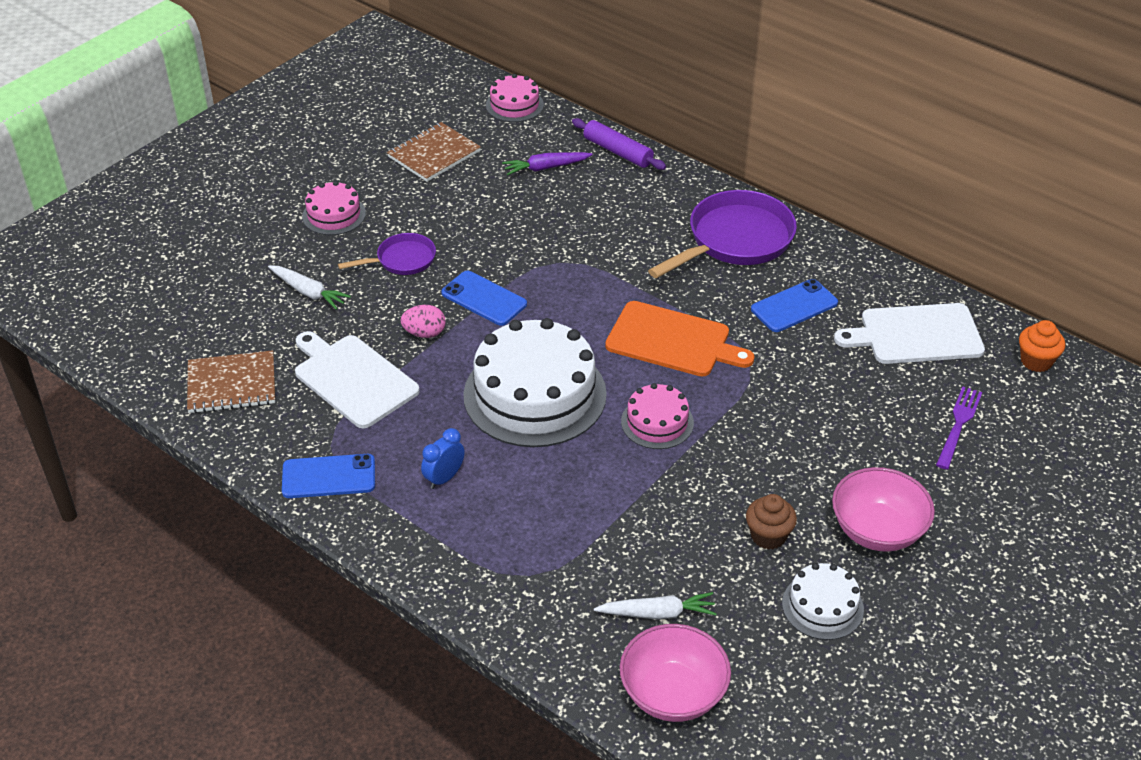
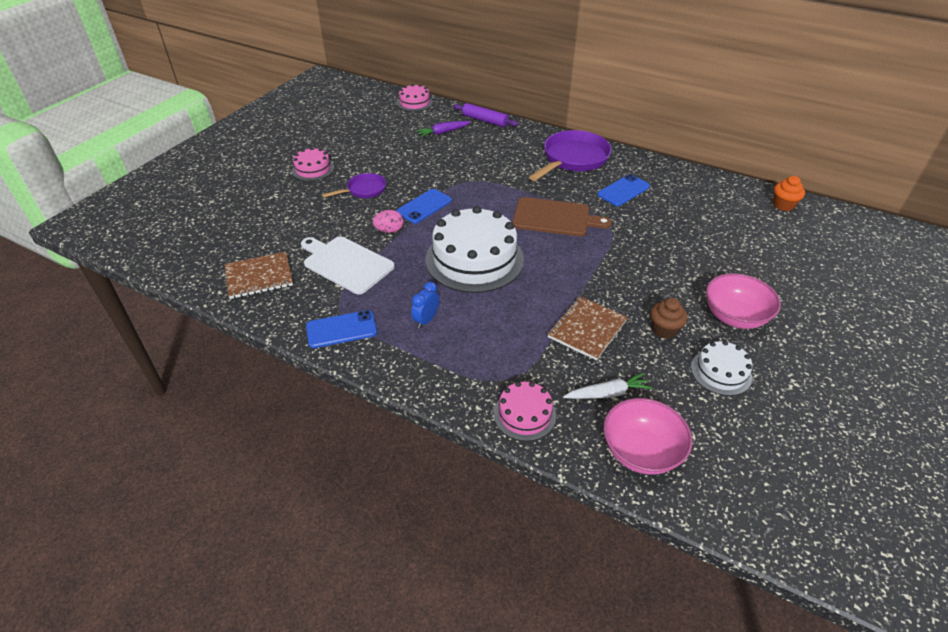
camera: 10 degrees left, 0 degrees up
white carrot [268,265,351,310] -> none
brown notebook [387,122,481,182] -> brown notebook moved to [548,296,628,361]
blue phone [441,271,527,326] -> blue phone turned 75 degrees counterclockwise [396,189,452,224]
orange cutting board [605,301,754,377] -> brown cutting board [512,197,612,236]
pink cake [621,383,694,449] -> pink cake moved to [494,382,556,441]
white cutting board [834,303,985,364] -> none
purple fork [936,387,982,469] -> none

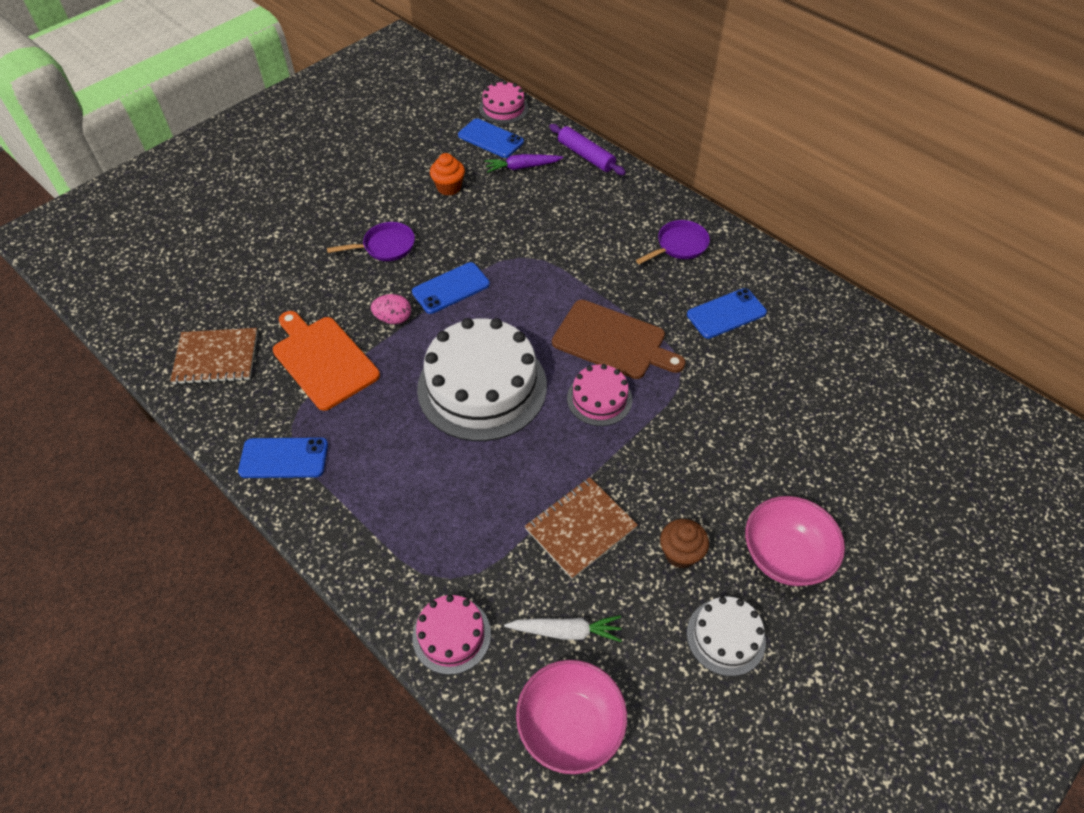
camera: 15 degrees right, 10 degrees up
pink cake [292,147,334,181] -> pink cake moved to [567,364,632,426]
white cutting board [301,236,395,294] -> orange cutting board [273,311,380,411]
blue clock [411,282,439,328] -> none
purple pan [529,130,612,181] -> purple pan [636,220,710,264], size x0.54
orange cupcake [773,176,805,211] -> orange cupcake moved to [430,153,465,196]
none -> blue phone [458,118,524,158]

